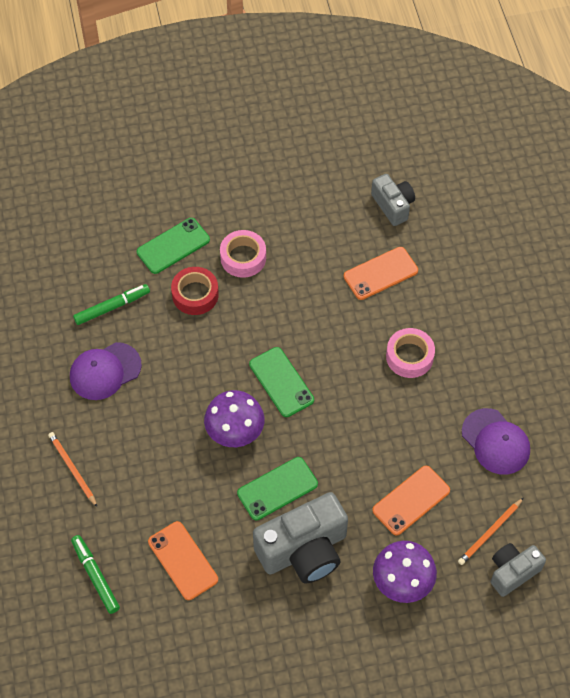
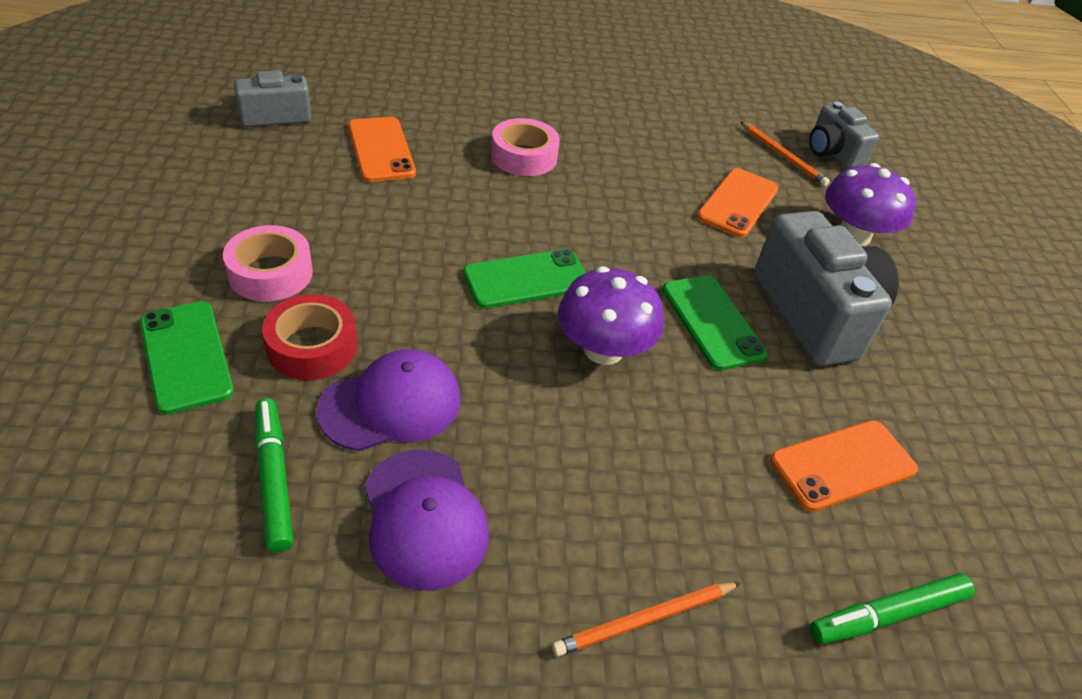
camera: 85 degrees left, 15 degrees down
orange phone [372,466,450,535] -> orange phone turned 60 degrees clockwise [697,168,779,237]
purple cap [462,408,530,475] -> purple cap moved to [316,349,461,451]

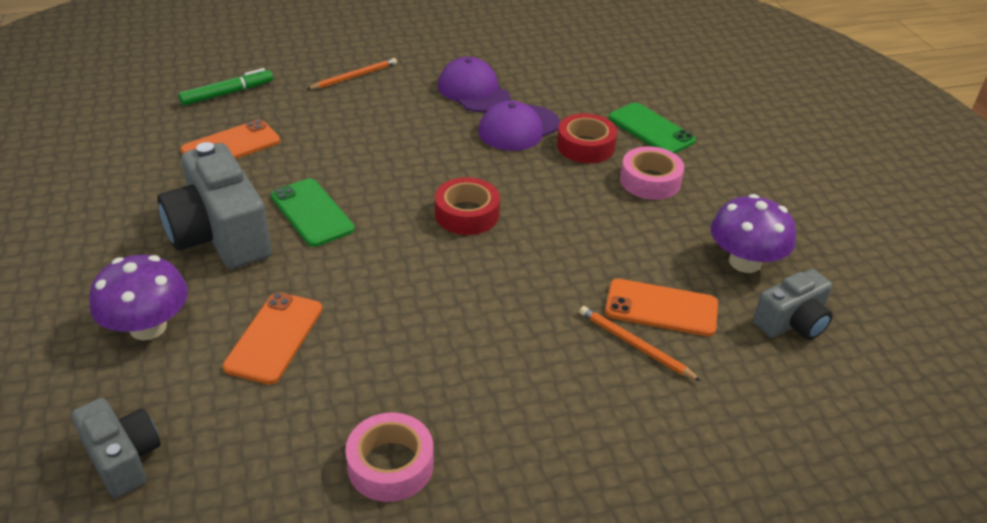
camera: 170 degrees right, 5 degrees down
green marker [255,398,293,553] -> none
orange phone [348,117,416,182] -> orange phone turned 45 degrees counterclockwise [605,279,718,336]
green phone [463,249,586,309] -> red tape [435,177,500,235]
pink tape [491,118,560,176] -> pink tape moved to [346,413,434,502]
purple mushroom [558,266,664,365] -> purple mushroom moved to [711,194,796,273]
orange pencil [740,121,830,186] -> orange pencil moved to [579,306,701,381]

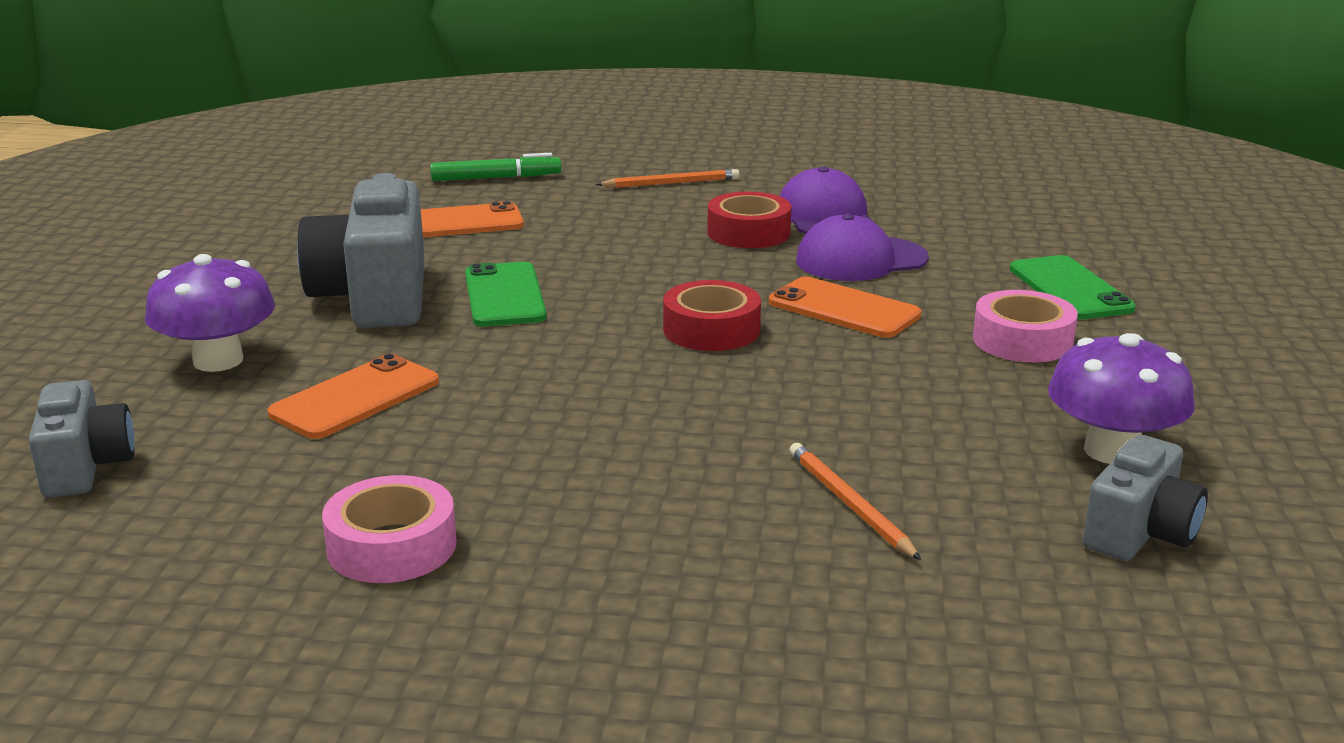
camera: 25 degrees right, 15 degrees down
red tape [557,114,617,163] -> red tape moved to [707,192,791,248]
orange phone [605,279,718,336] -> orange phone moved to [769,277,922,338]
grey camera [753,269,833,340] -> grey camera turned 45 degrees counterclockwise [1083,435,1208,561]

